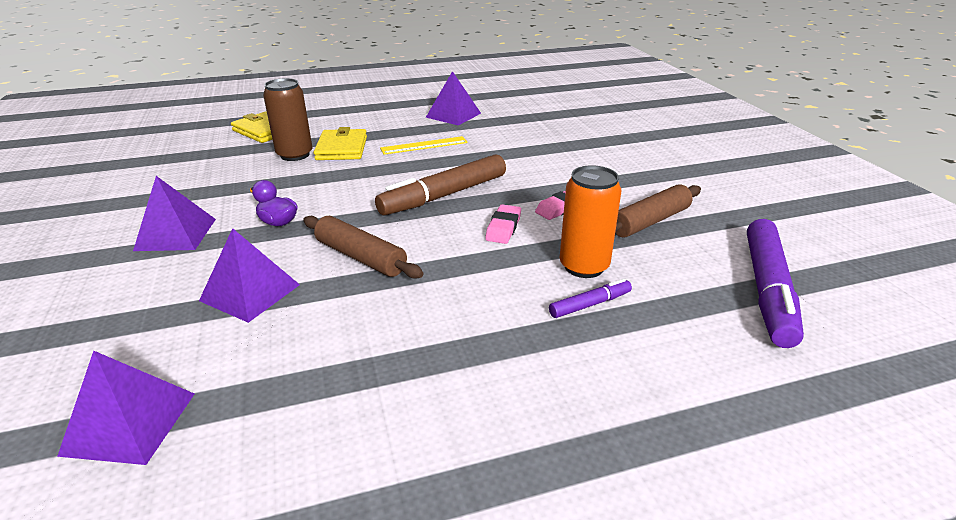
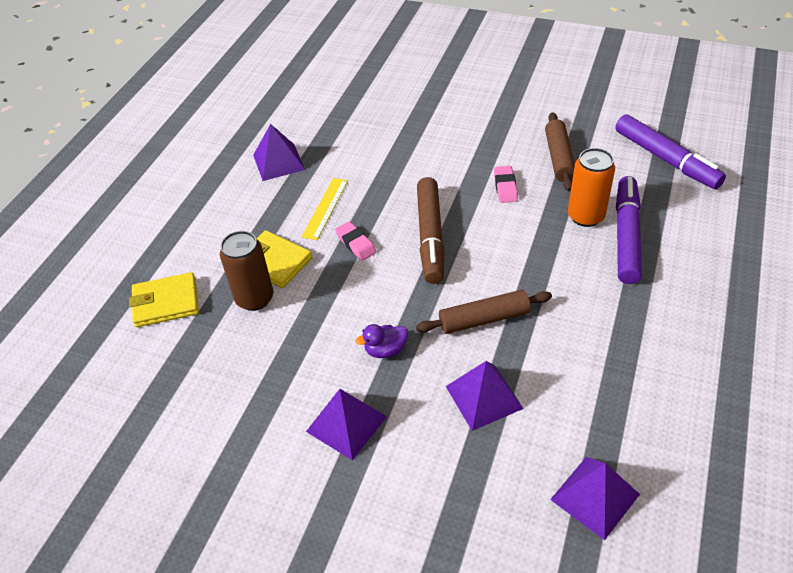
camera: 50 degrees left, 15 degrees up
pink eraser [485,204,521,244] -> pink eraser moved to [335,221,376,261]
purple marker [549,279,632,318] -> purple marker [616,176,642,284], size x2.10

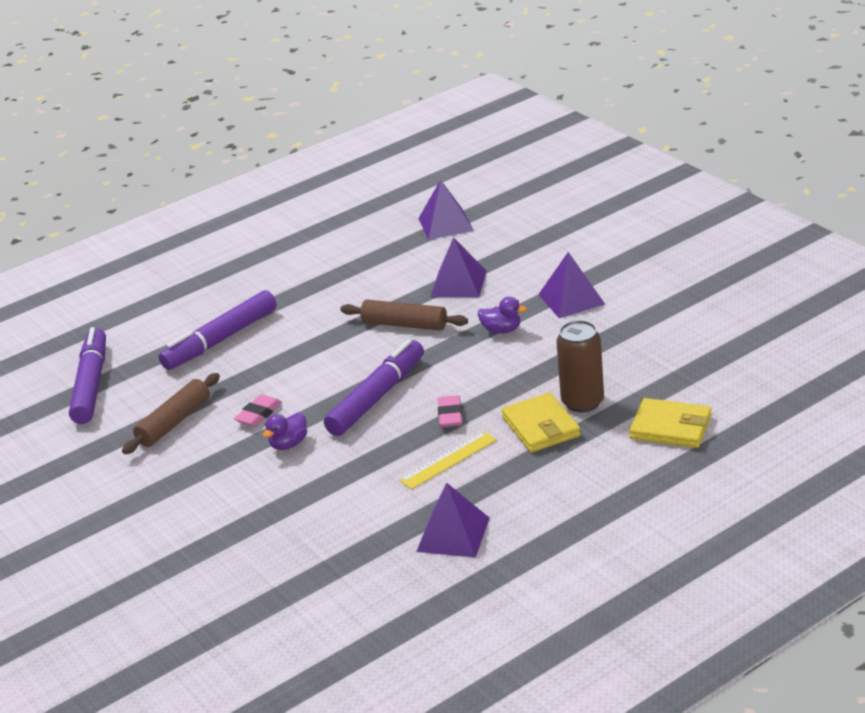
camera: 145 degrees left, 15 degrees down
brown marker [417,177,444,284] -> purple marker [324,339,424,436]
orange can [568,148,615,227] -> none
none -> purple duck [262,412,307,450]

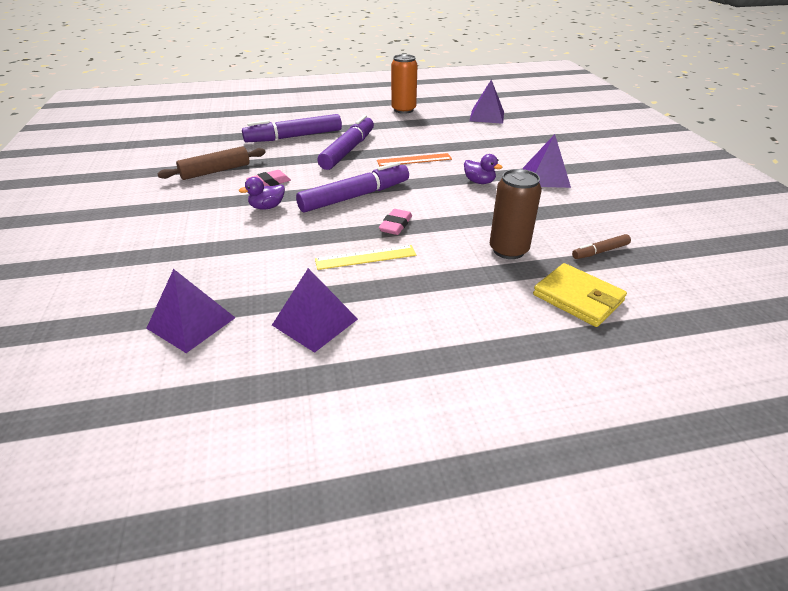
camera: 20 degrees right, 5 degrees up
purple marker [69,327,106,424] -> purple marker moved to [317,115,374,170]
brown rolling pin [340,300,468,331] -> orange ruler [377,153,452,166]
purple pyramid [430,237,487,297] -> purple pyramid moved to [146,269,235,353]
yellow wallet [502,392,580,452] -> none
none -> orange can [391,54,418,114]
none -> brown marker [572,234,631,259]

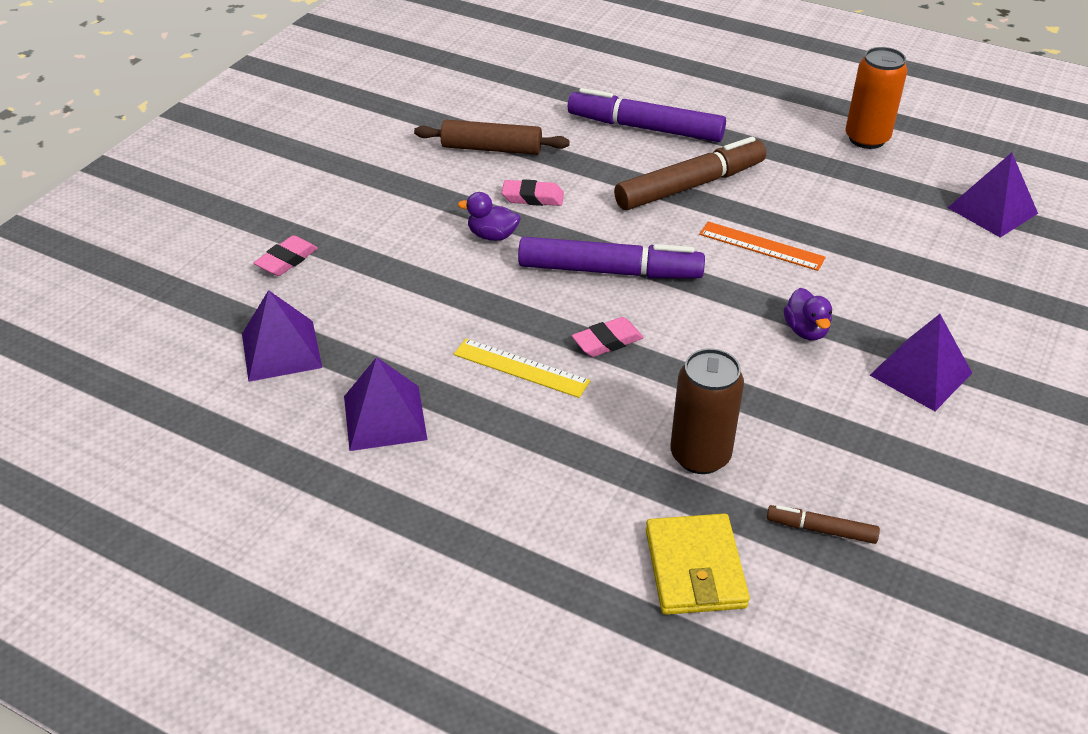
camera: 40 degrees right, 5 degrees up
purple marker [317,115,374,170] -> brown marker [614,137,766,210]
none -> pink eraser [254,235,318,276]

